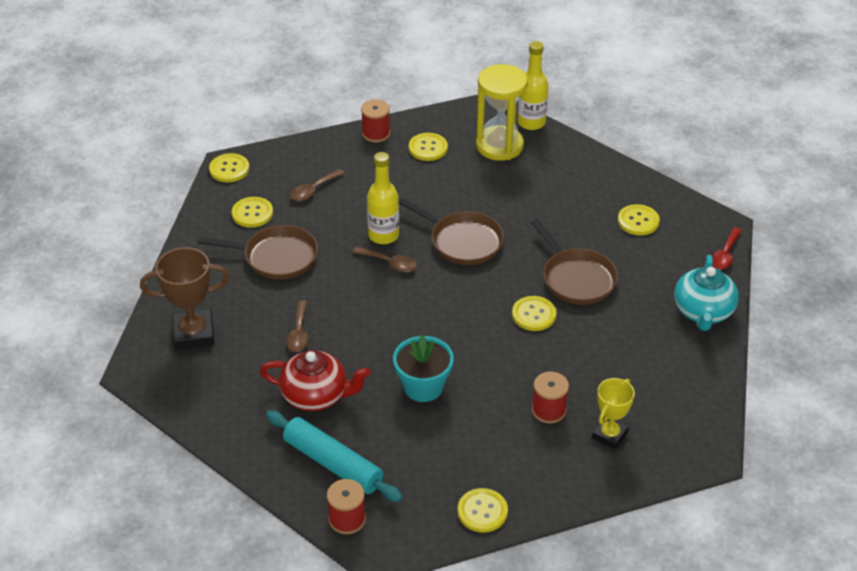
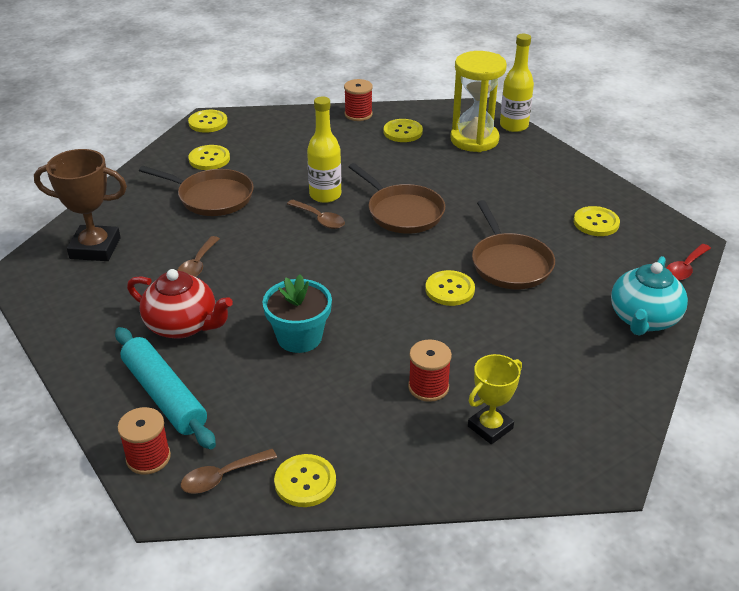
camera: 15 degrees right, 5 degrees down
brown spoon [290,169,345,201] -> brown spoon moved to [180,449,277,494]

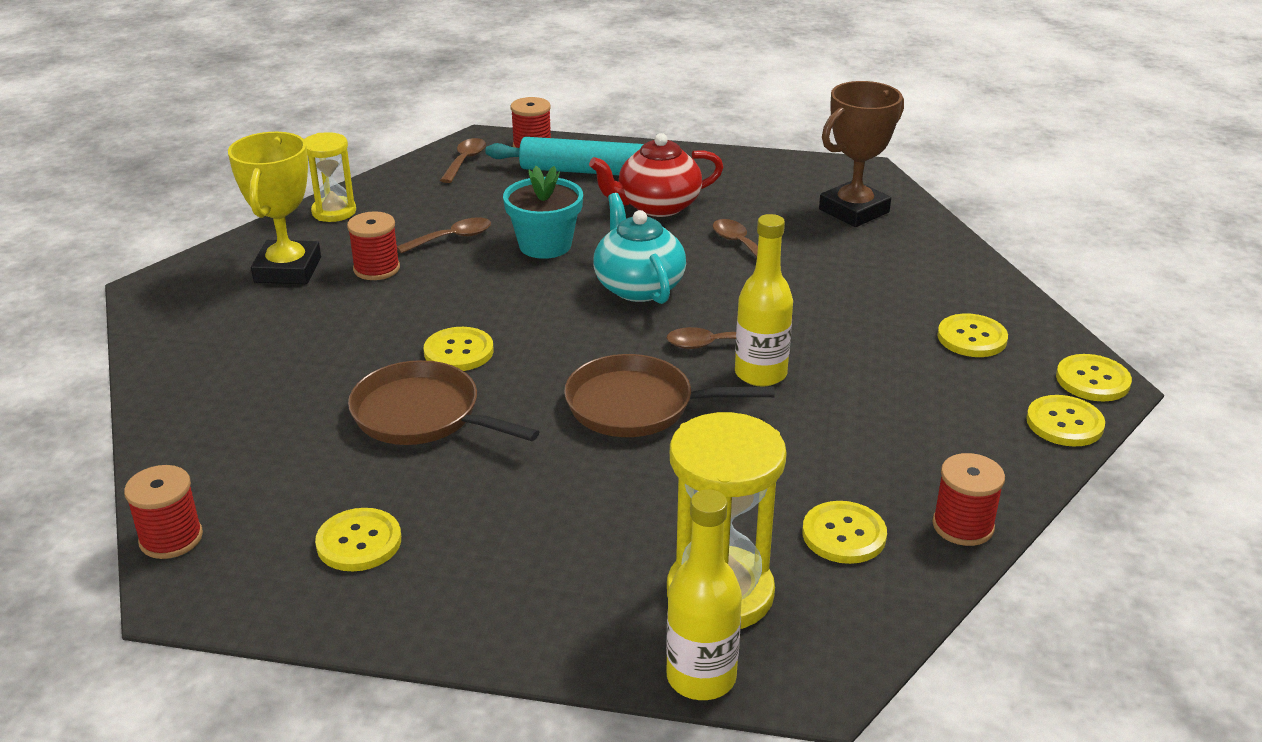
camera: 135 degrees right, 5 degrees down
brown pan [139,166,254,216] -> none
yellow button [274,454,336,507] -> yellow button moved to [1026,395,1105,447]
yellow trophy [468,354,522,445] -> yellow trophy [228,132,321,284], size x1.53
turquoise teapot [611,256,688,336] -> turquoise teapot moved to [593,193,686,304]
red spoon [666,244,711,281] -> red spool [124,465,203,559]
none -> yellow hourglass [304,132,356,222]
none -> brown spoon [397,217,491,254]

